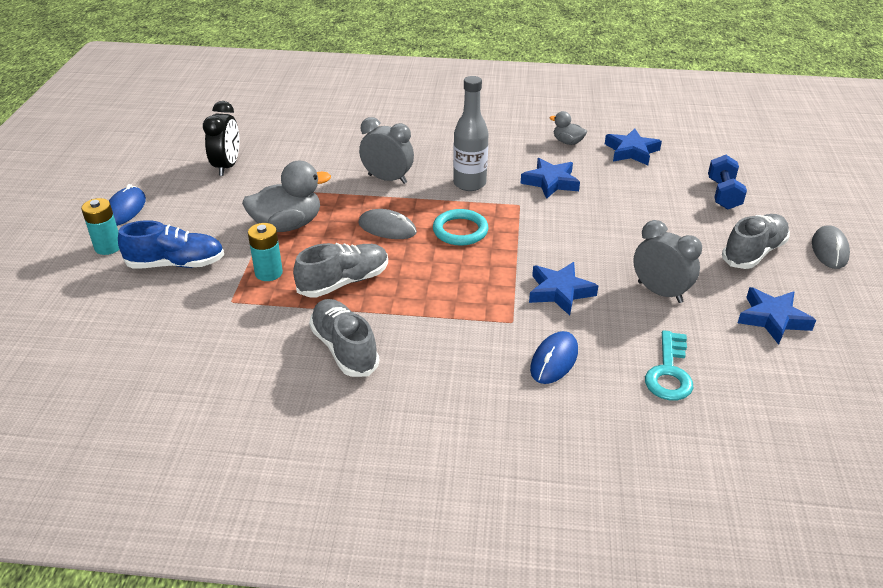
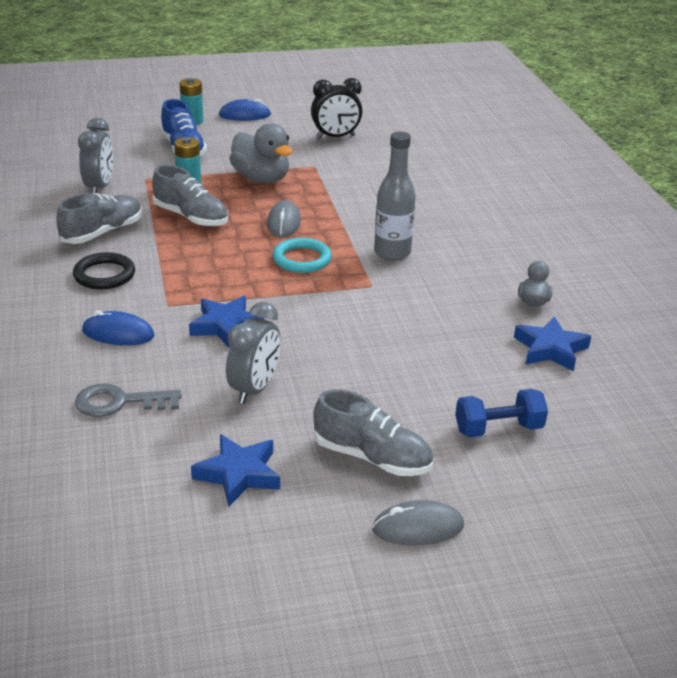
camera: 70 degrees right, 5 degrees down
grey clock [359,117,414,184] -> grey clock moved to [78,118,113,193]
blue star [520,158,580,199] -> none
turquoise key [645,330,693,400] -> grey key [75,384,182,417]
none -> black ring [73,252,135,289]

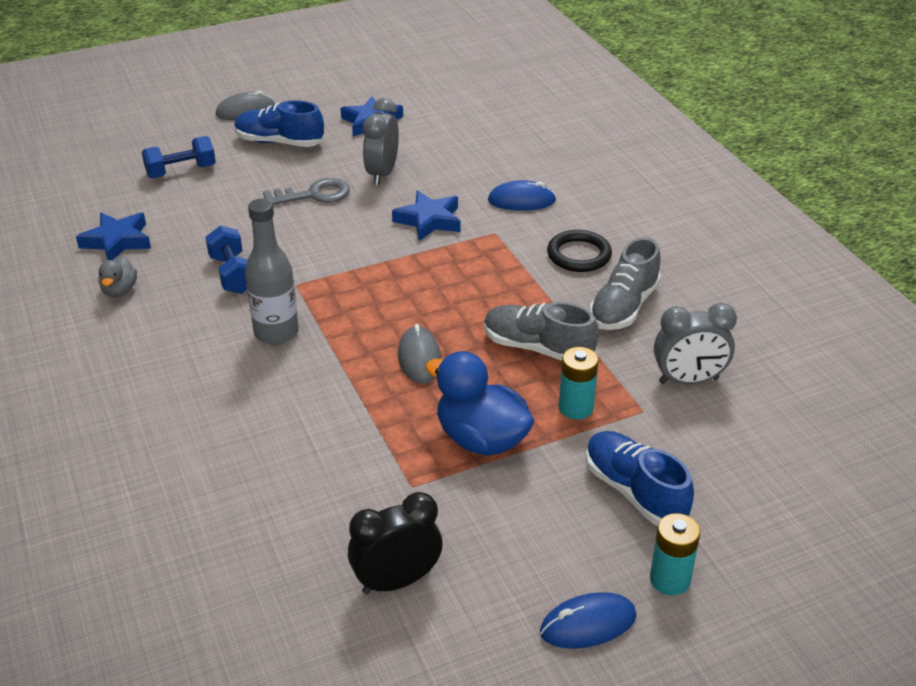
camera: 170 degrees right, 5 degrees up
grey key [75,384,182,417] -> grey key moved to [263,178,350,205]
grey clock [78,118,113,193] -> grey clock turned 90 degrees counterclockwise [654,303,737,385]
grey duck [229,123,293,183] -> blue duck [425,351,534,456]
turquoise ring [273,238,332,273] -> none
grey shoe [313,389,433,476] -> blue shoe [234,100,325,147]
none -> blue dumbbell [205,225,248,294]

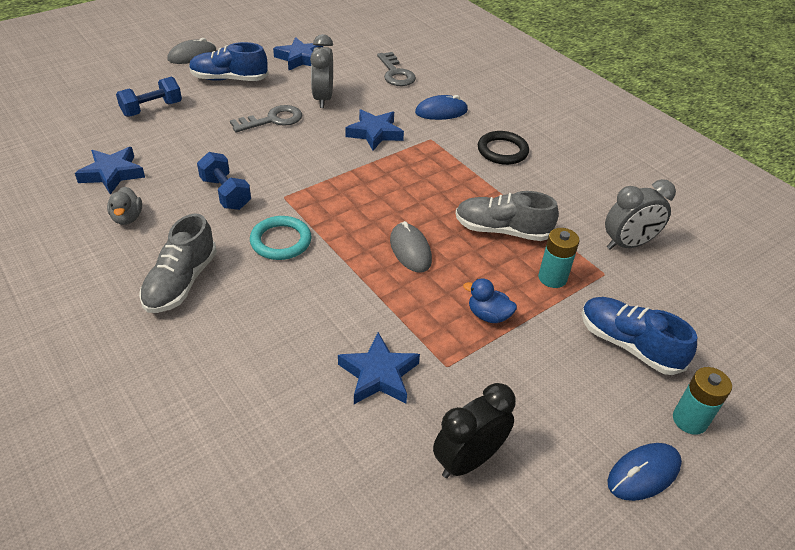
camera: 15 degrees left, 5 degrees up
grey bottle [245,199,299,345] -> turquoise ring [250,216,312,260]
blue duck [425,351,534,456] -> blue duck [463,279,517,323], size x0.53
grey shoe [590,237,661,330] -> grey shoe moved to [139,213,217,313]
none -> blue star [338,332,420,404]
none -> grey key [377,52,416,86]

